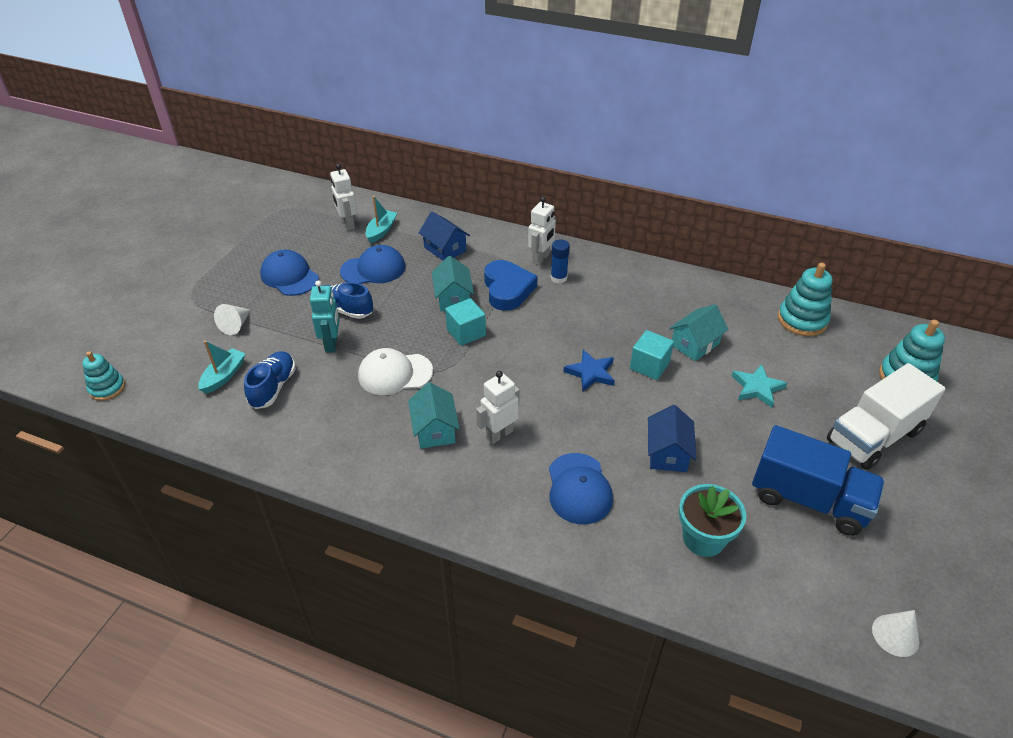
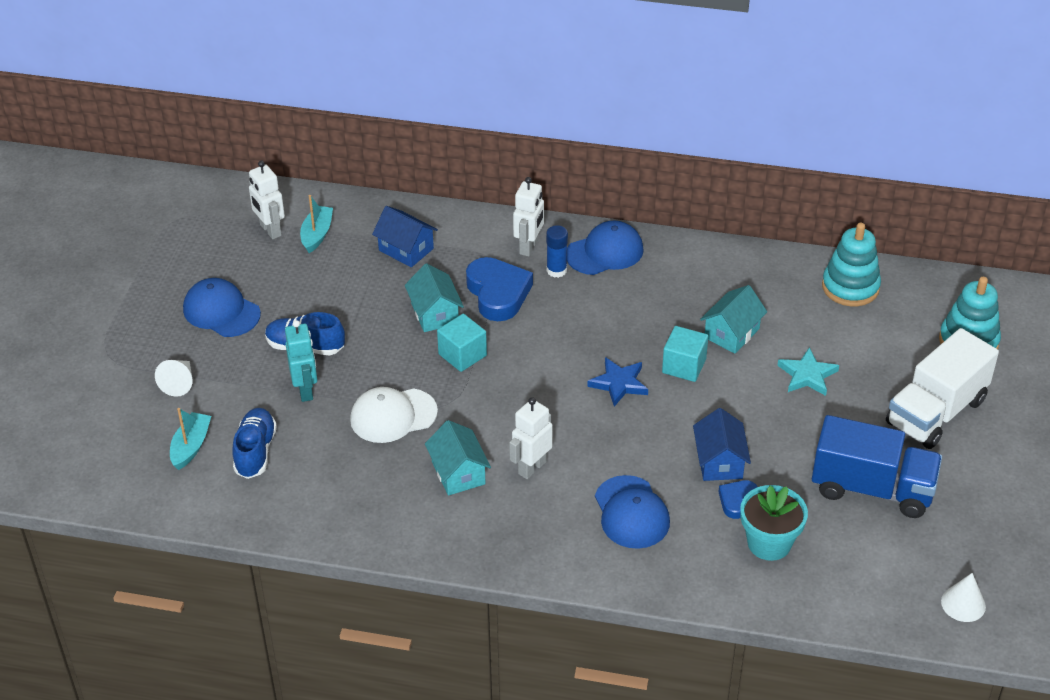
camera: 10 degrees left, 0 degrees up
turquoise stacking toy [82,351,125,401] -> none
blue cap [340,245,406,284] -> blue cap moved to [567,221,644,275]
none -> blue heart [719,480,757,519]

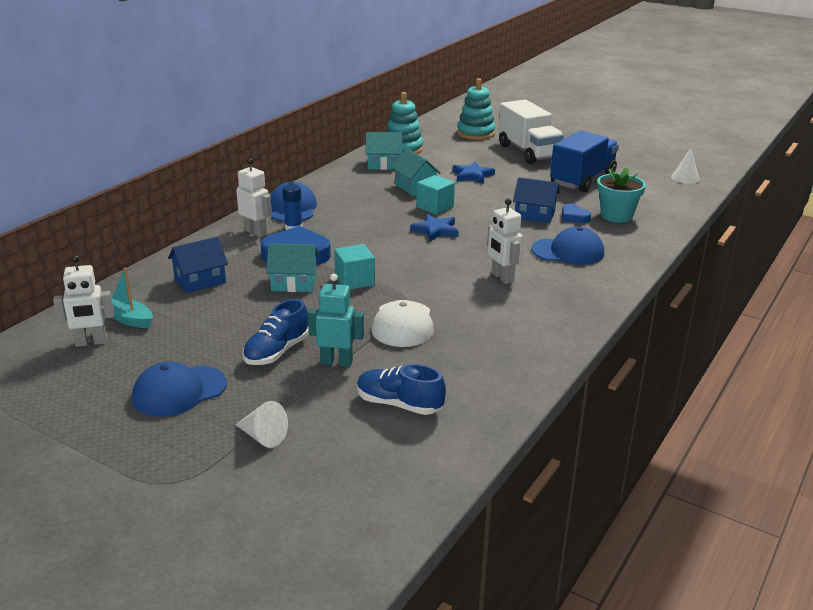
camera: 70 degrees left, 15 degrees down
turquoise boat [170,408,211,470] -> none
turquoise house [425,420,491,496] -> turquoise house moved to [366,132,402,170]
turquoise star [777,347,839,396] -> blue star [452,161,495,184]

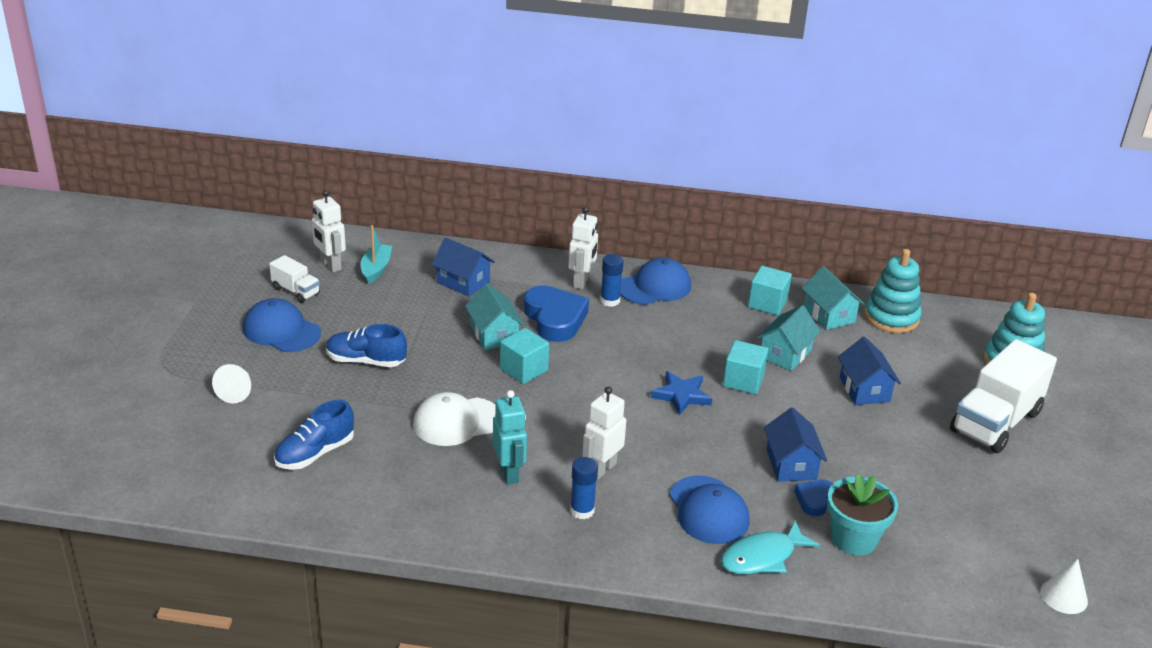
camera: 65 degrees right, 5 degrees up
turquoise robot [308,274,364,367] -> turquoise robot moved to [493,390,527,485]
blue shoe [357,364,446,415] -> blue shoe turned 135 degrees counterclockwise [274,400,354,470]
blue star [452,161,495,184] -> blue house [838,337,901,405]
blue truck [550,131,619,192] -> none
none -> white truck [269,255,320,303]
none -> blue glue stick [570,457,598,520]
none -> turquoise fish [721,520,820,574]
none -> turquoise cube [748,266,792,315]

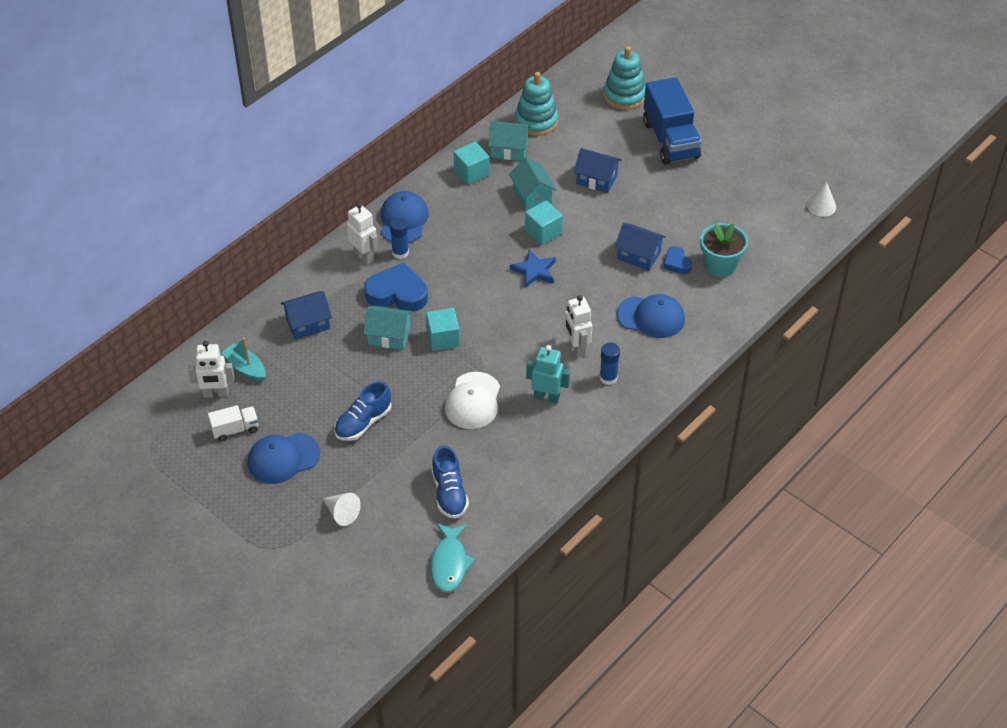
camera: 55 degrees left, 15 degrees up
turquoise fish [721,520,820,574] -> turquoise fish moved to [431,523,475,592]
white truck [950,339,1057,453] -> blue truck [643,77,702,165]

